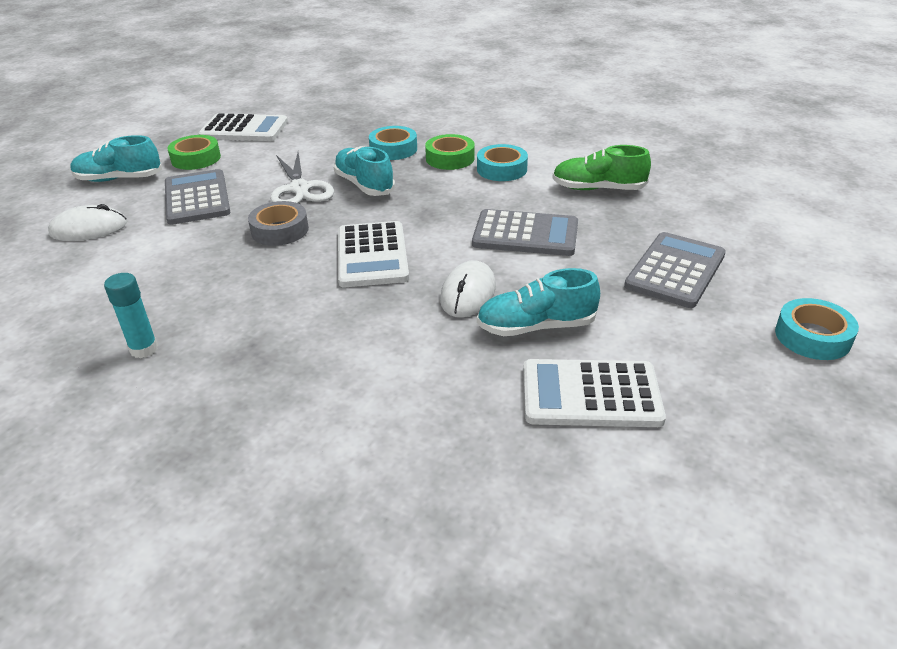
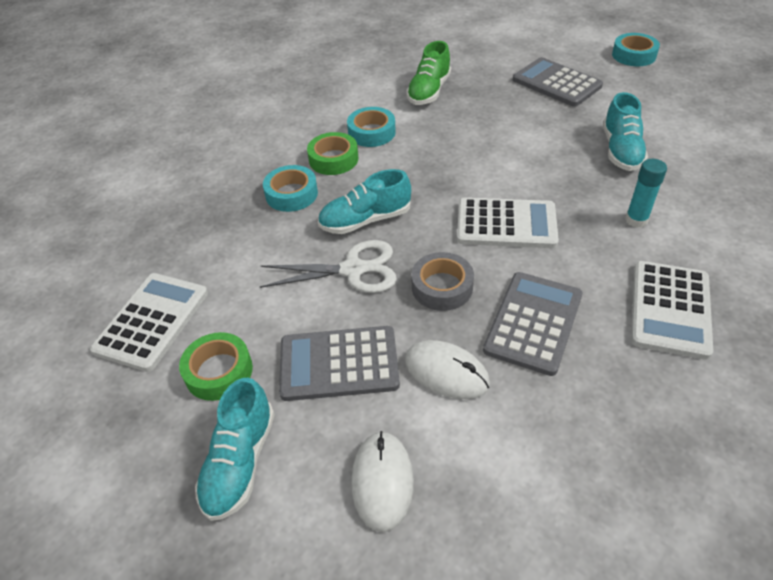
camera: 75 degrees left, 10 degrees up
turquoise glue stick [104,273,158,358] -> turquoise glue stick moved to [625,159,667,228]
white mouse [440,260,496,318] -> white mouse moved to [405,340,490,399]
grey calculator [472,209,578,256] -> grey calculator moved to [483,272,583,376]
white calculator [523,359,666,427] -> white calculator moved to [631,261,713,360]

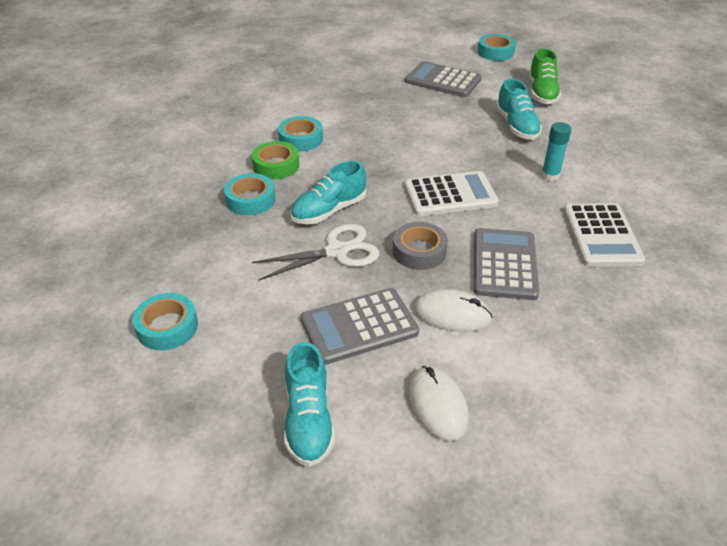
camera: 20 degrees left, 5 degrees down
white calculator [90,273,208,372] -> turquoise tape [132,293,198,350]
green tape [179,332,253,401] -> none
green shoe [406,41,451,105] -> green shoe moved to [529,48,561,104]

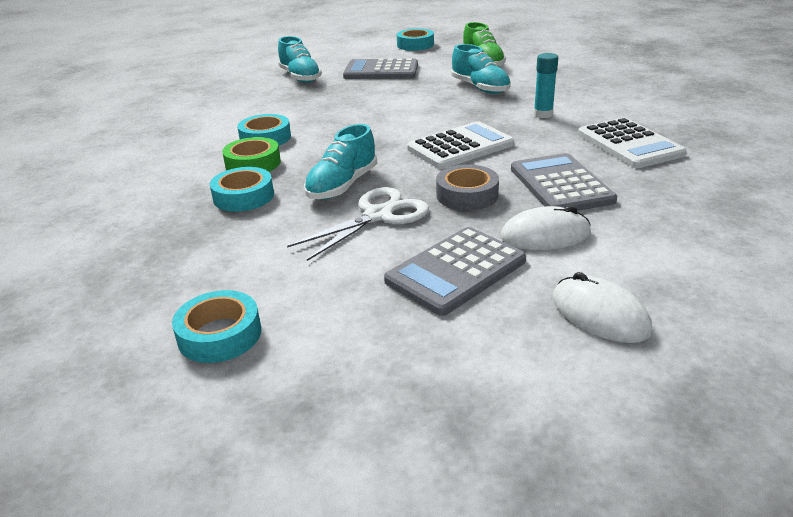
camera: 20 degrees left, 10 degrees down
turquoise shoe [284,342,335,467] -> turquoise shoe moved to [278,36,322,83]

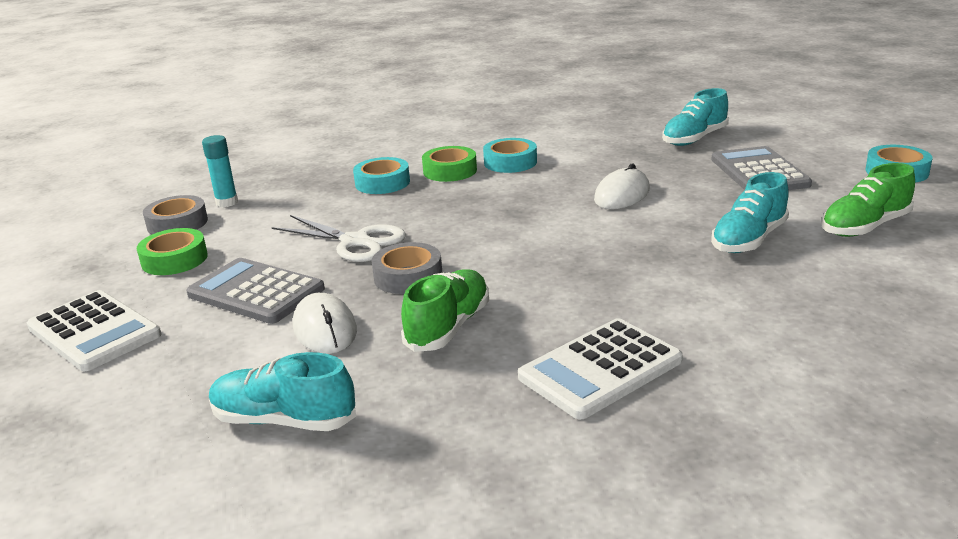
camera: 75 degrees right, 5 degrees down
turquoise tape [172,290,261,363] -> grey tape [143,195,208,235]
turquoise shoe [304,124,377,199] -> turquoise shoe moved to [209,352,356,431]
white calculator [407,121,514,169] -> white calculator moved to [27,290,162,371]
grey calculator [511,153,617,211] -> green shoe [401,269,489,352]
turquoise glue stick [534,53,558,118] -> turquoise glue stick moved to [202,135,238,207]
white mouse [552,272,652,343] -> white mouse moved to [594,164,650,209]
none -> green tape [137,228,208,275]

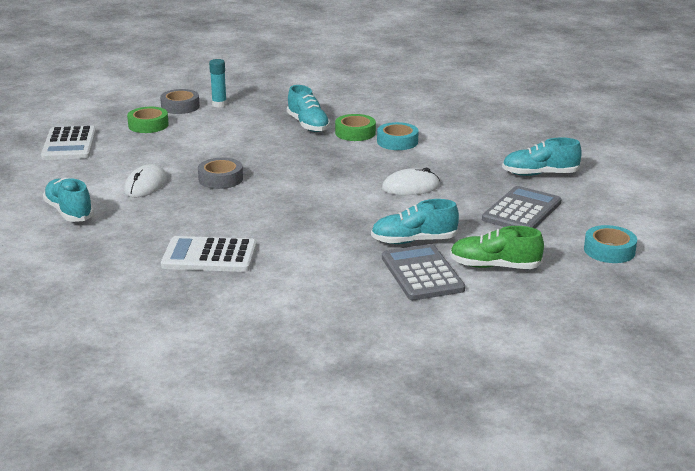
camera: 40 degrees right, 0 degrees up
grey calculator [186,258,325,324] -> grey calculator moved to [382,244,465,300]
white scissors [272,215,406,262] -> none
turquoise tape [353,157,410,194] -> turquoise shoe [287,85,330,132]
green shoe [401,269,489,352] -> none

